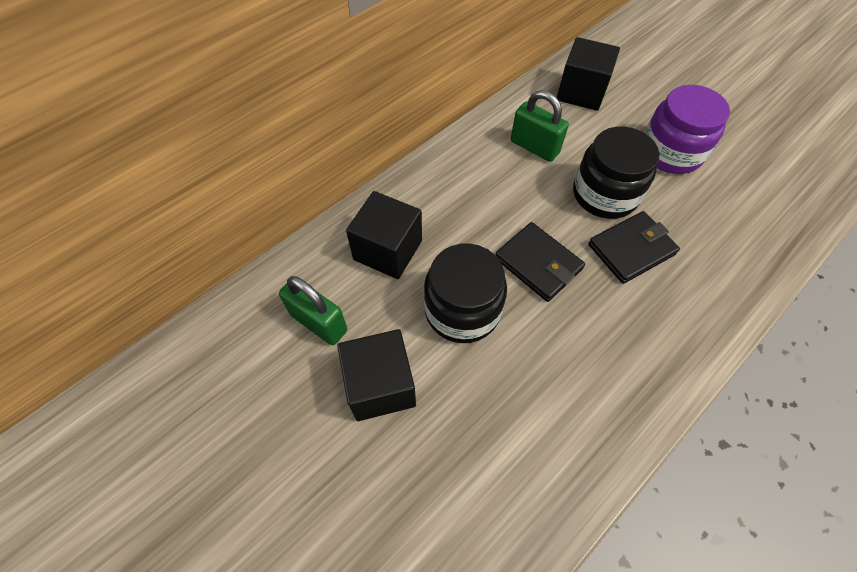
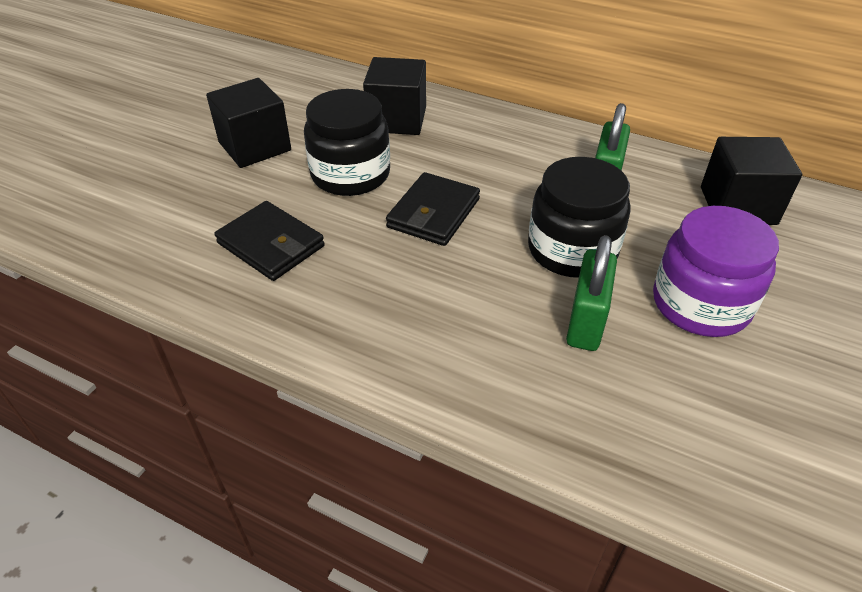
camera: 70 degrees right, 15 degrees down
green padlock [279,276,347,345] -> green padlock moved to [566,235,617,351]
black wallet [588,211,680,284] -> black wallet moved to [215,201,325,281]

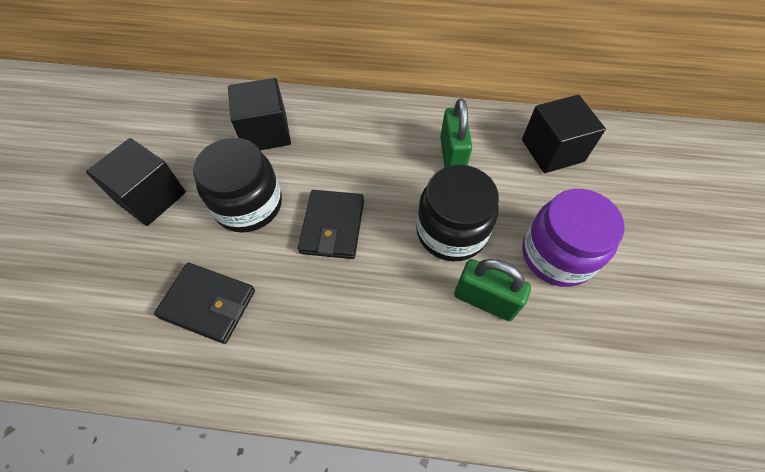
camera: 20 degrees left, 15 degrees up
green padlock [566,235,617,351] -> green padlock turned 60 degrees counterclockwise [454,259,531,321]

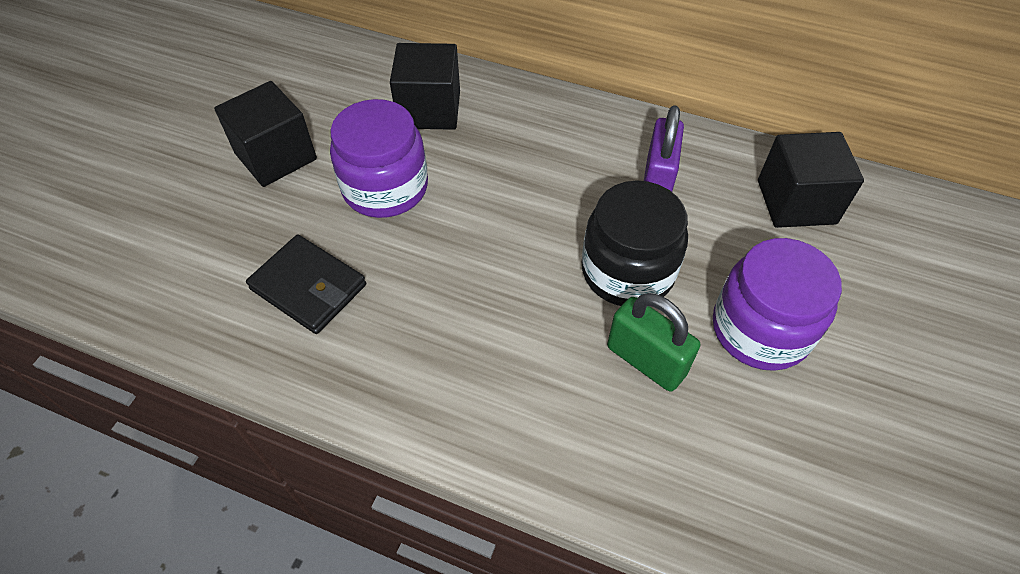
camera: 15 degrees right, 5 degrees down
black jar [193,138,282,233] -> purple jar [330,99,428,218]
black wallet [298,190,364,259] -> none
green padlock [440,98,472,168] -> purple padlock [644,105,684,192]

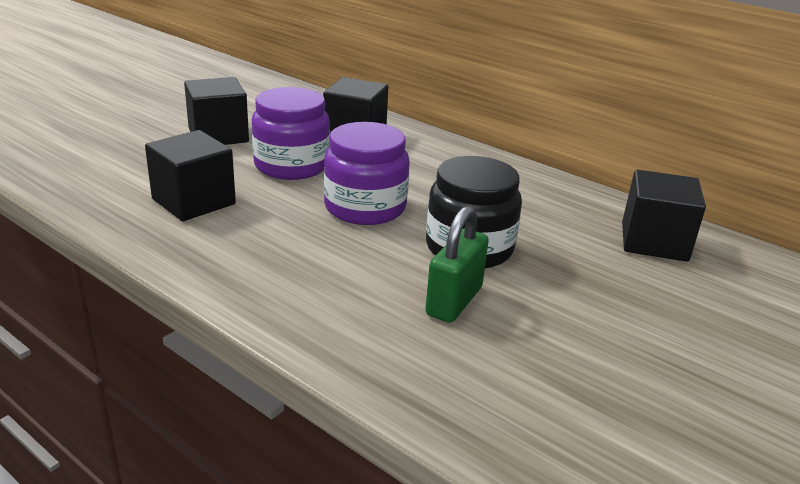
camera: 15 degrees right, 25 degrees down
black wallet [246,235,366,334] -> black cube [145,130,236,221]
green padlock [607,293,700,392] -> green padlock turned 60 degrees clockwise [425,206,489,323]
purple padlock [644,105,684,192] -> none
purple jar [713,238,842,371] -> purple jar moved to [324,122,410,225]

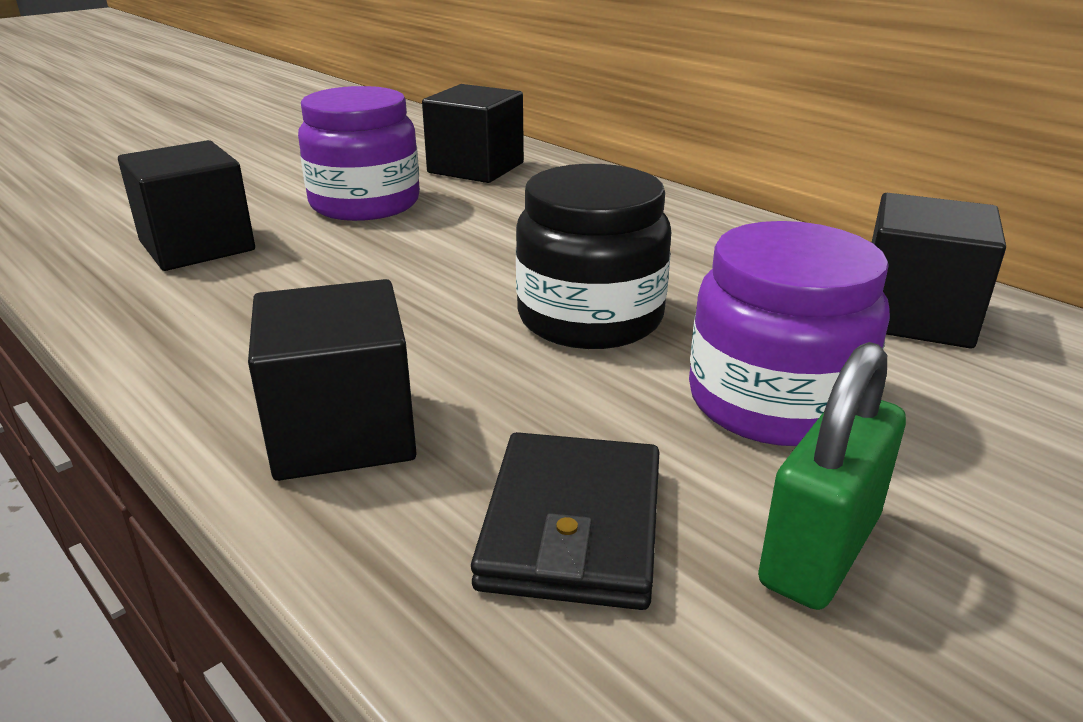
camera: 10 degrees right, 0 degrees up
black cube [184,77,249,145] -> black cube moved to [248,279,417,481]
purple jar [324,122,410,225] -> purple jar moved to [689,221,890,446]
green padlock [425,206,489,323] -> green padlock moved to [758,342,906,610]
none -> black wallet [471,432,659,610]

